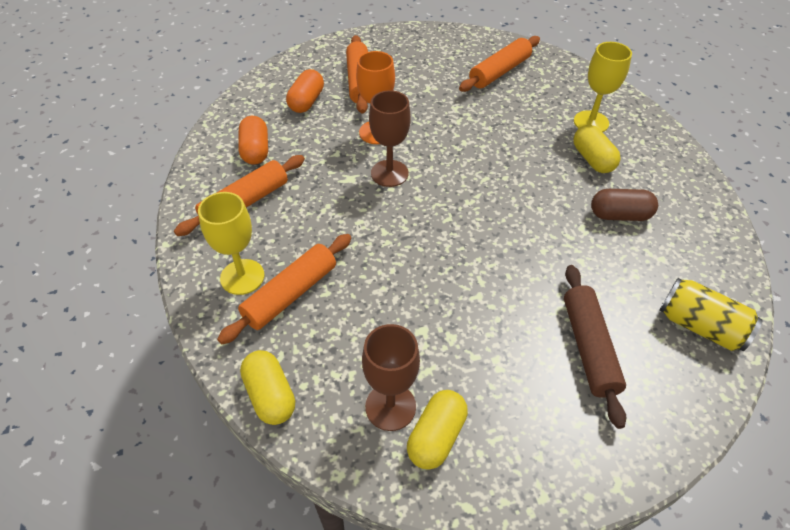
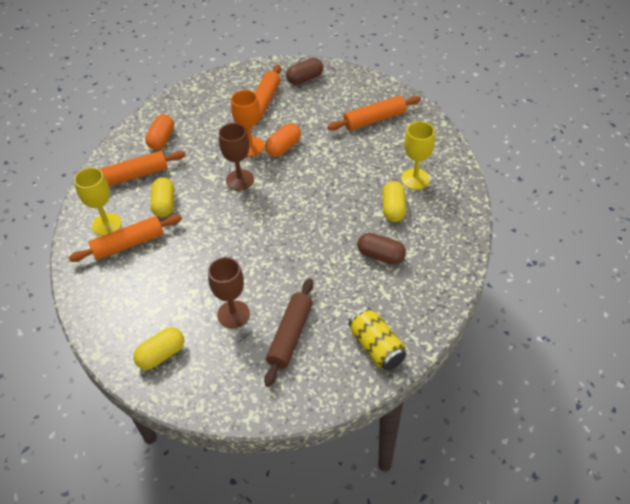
camera: 25 degrees right, 0 degrees up
yellow capsule [240,350,295,425] -> yellow capsule moved to [150,177,174,217]
orange capsule [286,69,324,113] -> orange capsule moved to [265,123,301,157]
brown goblet [362,324,420,431] -> brown goblet moved to [208,257,250,328]
none -> brown capsule [286,58,323,85]

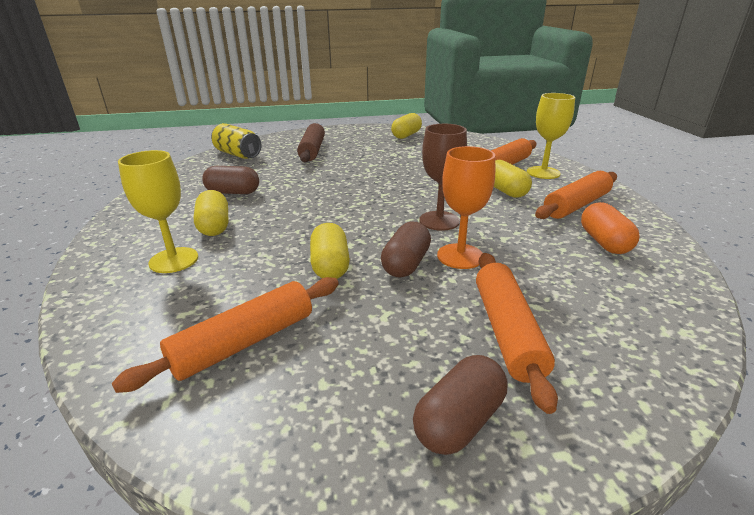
camera: 160 degrees right, 20 degrees down
brown goblet [208,257,250,328] -> none
orange capsule [265,123,301,157] -> brown capsule [381,222,431,278]
none -> yellow capsule [310,223,350,279]

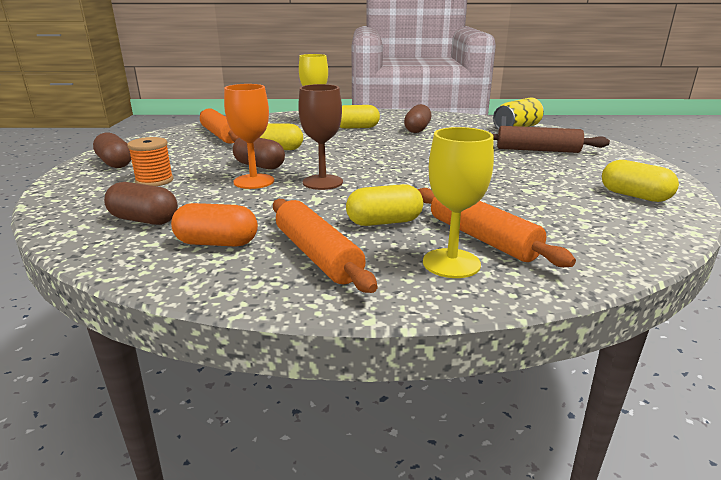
camera: 100 degrees right, 5 degrees down
orange rolling pin [476,253,558,414] -> orange spool [127,137,174,186]
none -> brown capsule [104,182,178,225]

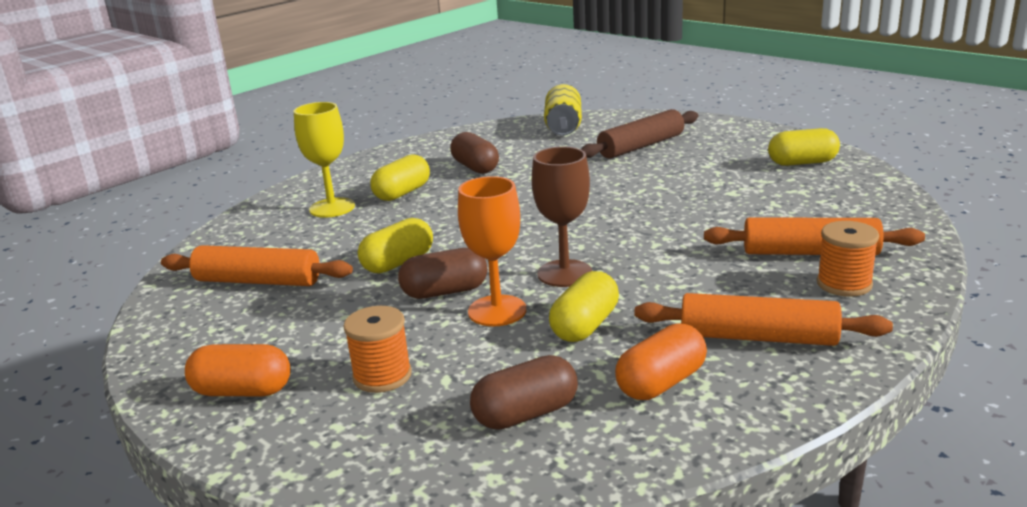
camera: 45 degrees left, 0 degrees up
brown capsule [93,133,131,168] -> orange capsule [185,344,291,396]
yellow capsule [346,184,423,226] -> yellow capsule moved to [549,271,619,342]
yellow goblet [423,127,494,278] -> orange spool [817,221,879,297]

